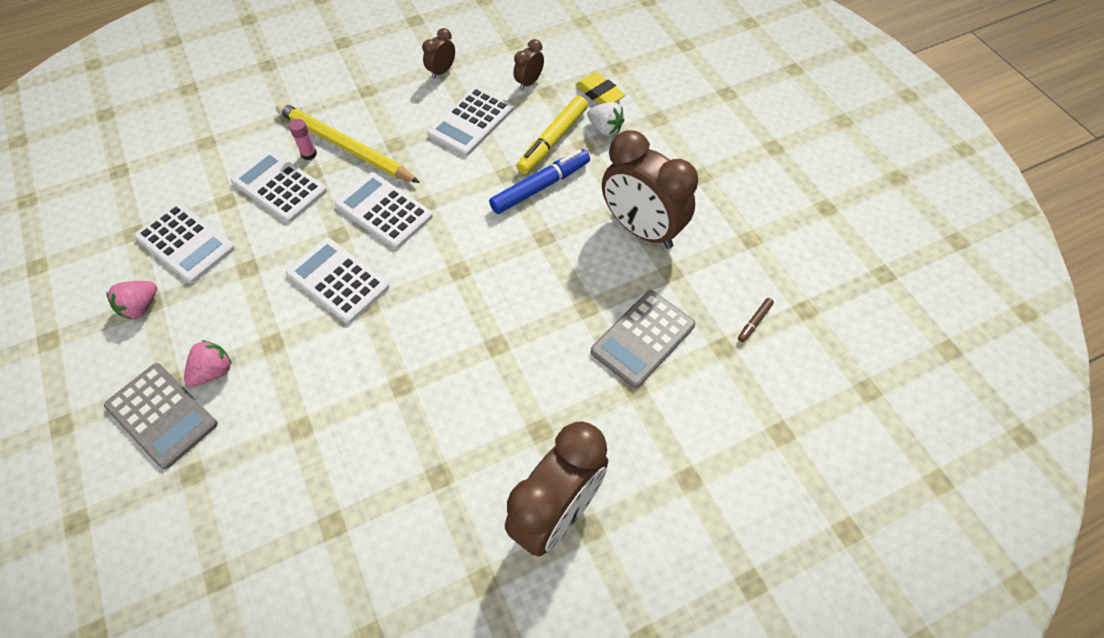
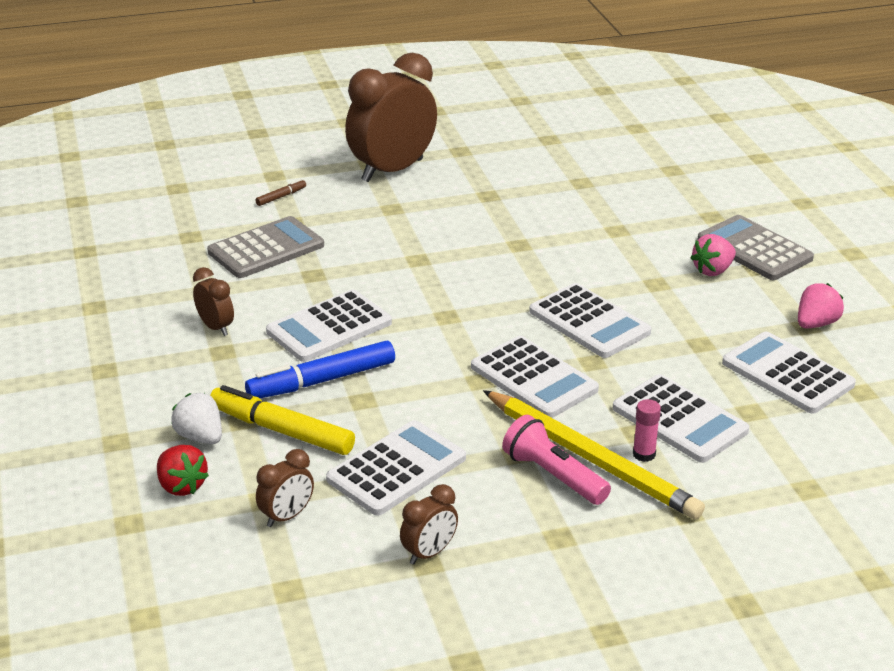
camera: 170 degrees left, 25 degrees down
yellow marker [516,96,588,174] -> yellow marker turned 105 degrees counterclockwise [210,385,355,455]
yellow eraser [576,72,625,104] -> red strawberry [157,445,209,496]
brown clock [602,130,698,249] -> brown clock [193,267,234,336], size x0.45
brown marker [738,298,774,342] -> brown marker moved to [255,179,306,206]
none -> white calculator [266,290,392,362]
none -> pink flashlight [502,415,611,505]

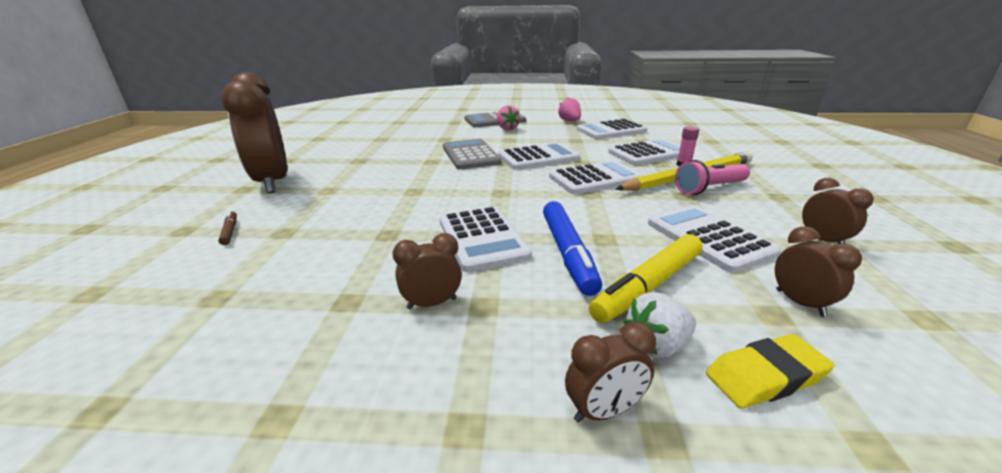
camera: 70 degrees left, 5 degrees down
red strawberry [157,445,209,496] -> yellow eraser [706,334,834,409]
grey calculator [207,216,324,278] -> grey calculator moved to [443,139,501,170]
none -> brown clock [565,322,656,423]

